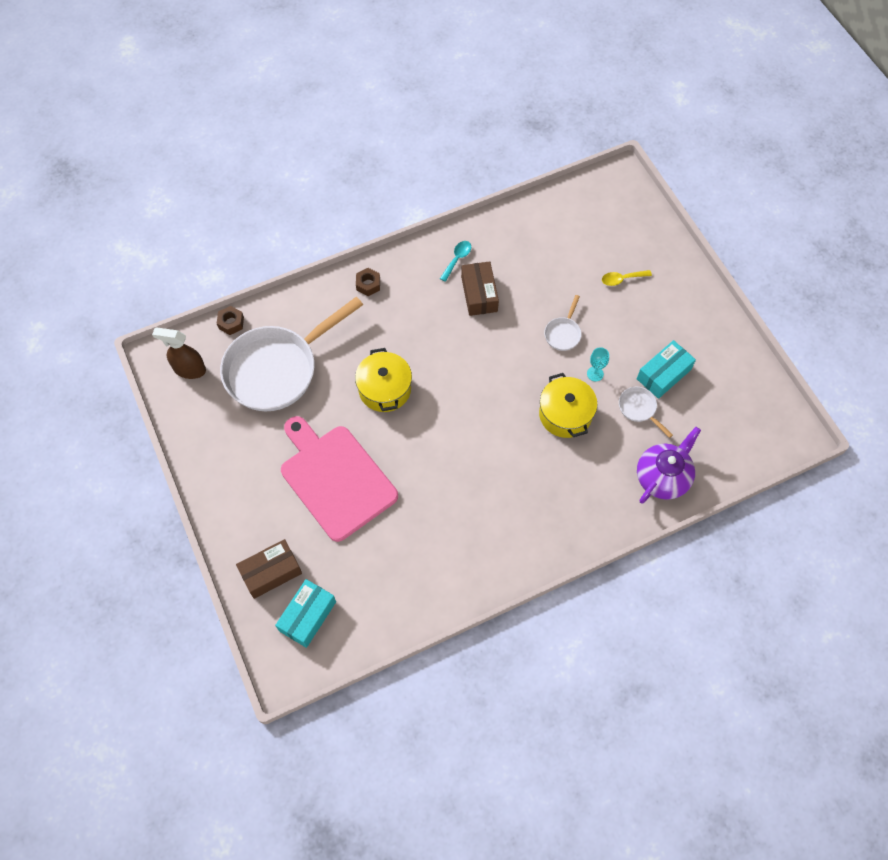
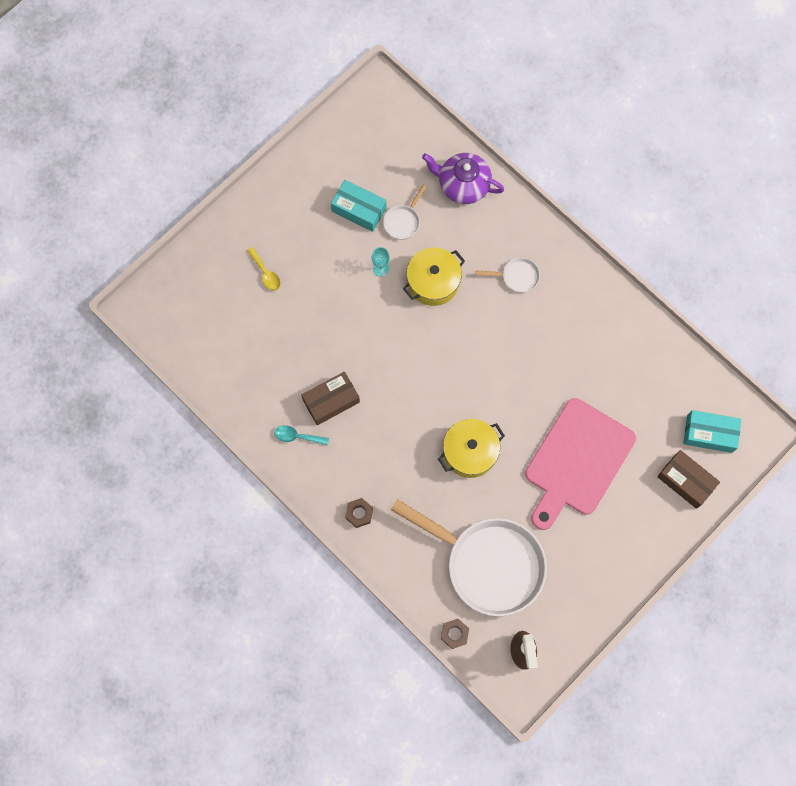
camera: 110 degrees left, 10 degrees up
white pan [544,295,581,351] -> white pan moved to [476,257,540,293]

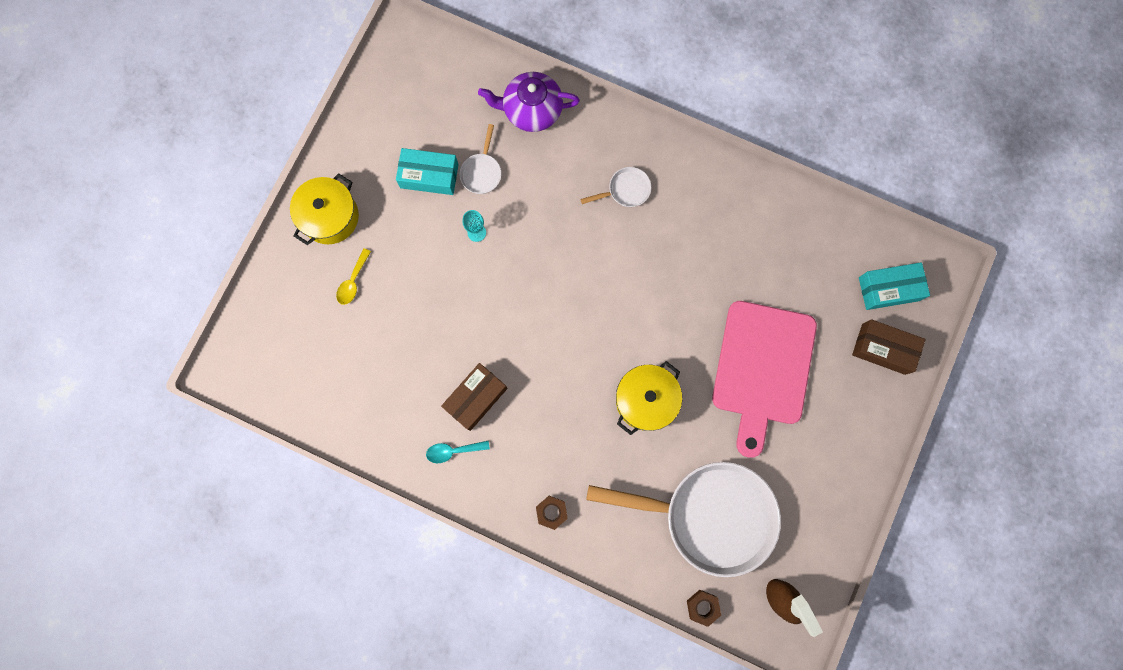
camera: 20 degrees left, 5 degrees up
yellow spoon [247,247,281,291] -> yellow spoon turned 75 degrees clockwise [336,248,371,305]
yellow pot [403,247,465,306] -> yellow pot moved to [290,173,359,245]

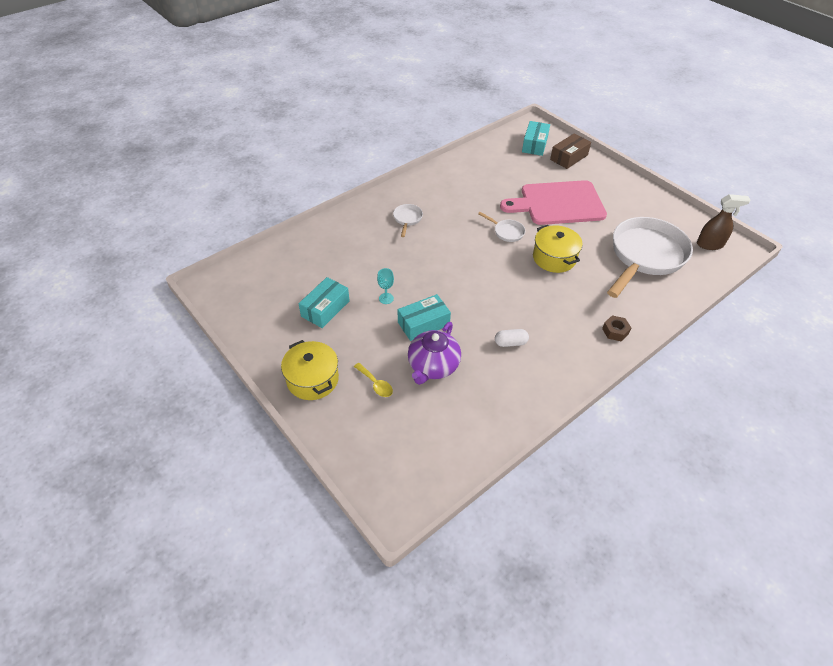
camera: 65 degrees left, 30 degrees down
turquoise spoon [426,441,490,463] -> none
brown box [441,363,507,431] -> white capsule [495,329,529,347]
white pan [459,124,501,194] -> white pan moved to [478,212,525,242]
purple teapot [478,72,580,132] -> purple teapot moved to [408,322,461,385]
brown nut [687,590,721,627] -> none
pink cutting board [712,301,817,458] -> pink cutting board turned 135 degrees clockwise [500,180,607,225]
none -> turquoise box [398,294,451,341]

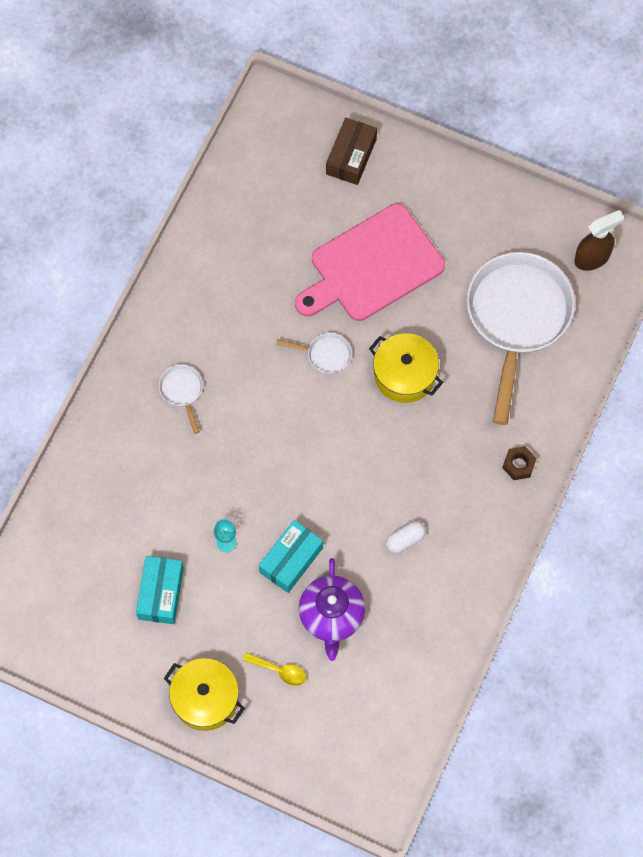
camera: 25 degrees left, 20 degrees up
turquoise box [522,121,550,156] -> none

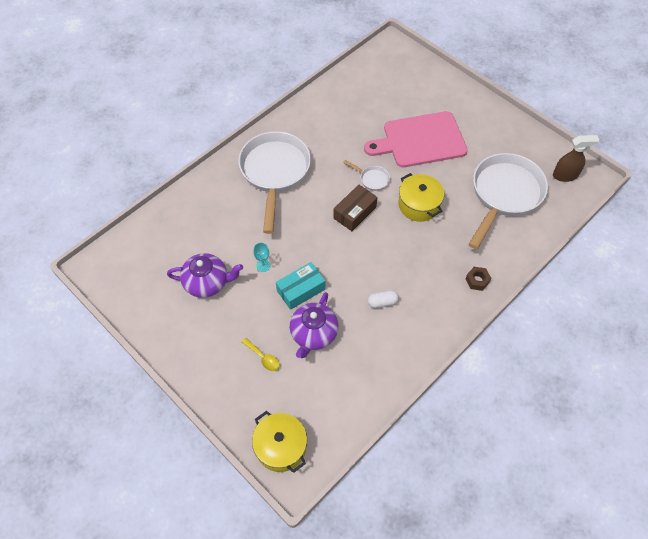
camera: 20 degrees right, 10 degrees down
turquoise box [136,556,184,624] -> purple teapot [167,253,243,298]
white pan [159,364,203,434] -> white pan [238,131,311,234], size x2.47
yellow pot [164,658,245,731] -> yellow pot moved to [252,411,307,473]
brown box [326,117,377,185] -> brown box moved to [333,184,378,231]

